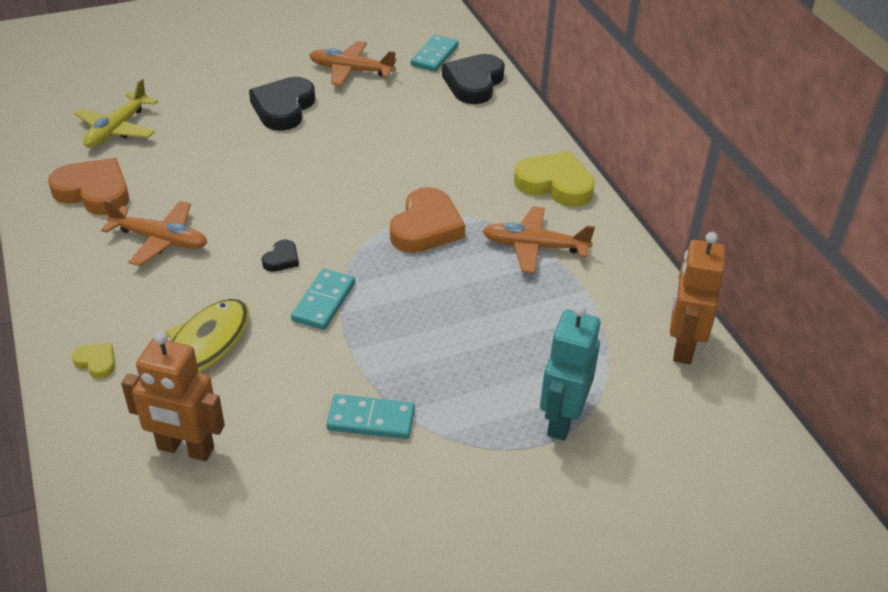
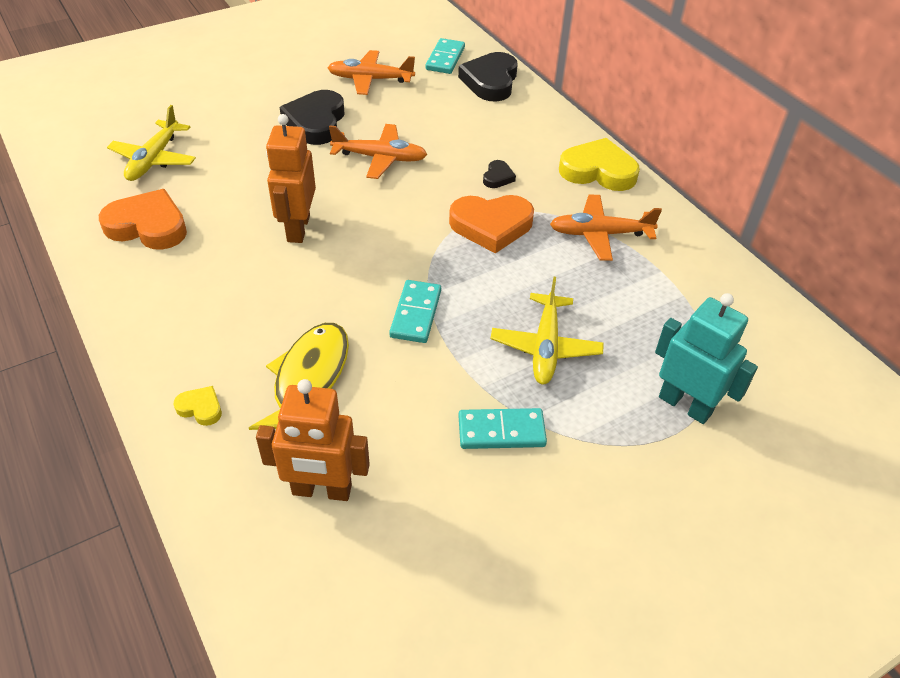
camera: 10 degrees left, 5 degrees up
orange plane [101,200,208,266] -> orange plane moved to [329,124,428,179]
black heart [262,239,299,272] -> black heart moved to [483,160,516,188]
orange heart [390,187,465,253] -> orange heart turned 75 degrees clockwise [449,195,534,254]
turquoise robot [540,304,600,441] -> turquoise robot turned 120 degrees clockwise [655,293,758,424]
orange robot [670,232,726,364] -> orange robot moved to [266,114,316,243]
none -> yellow plane [490,277,604,385]

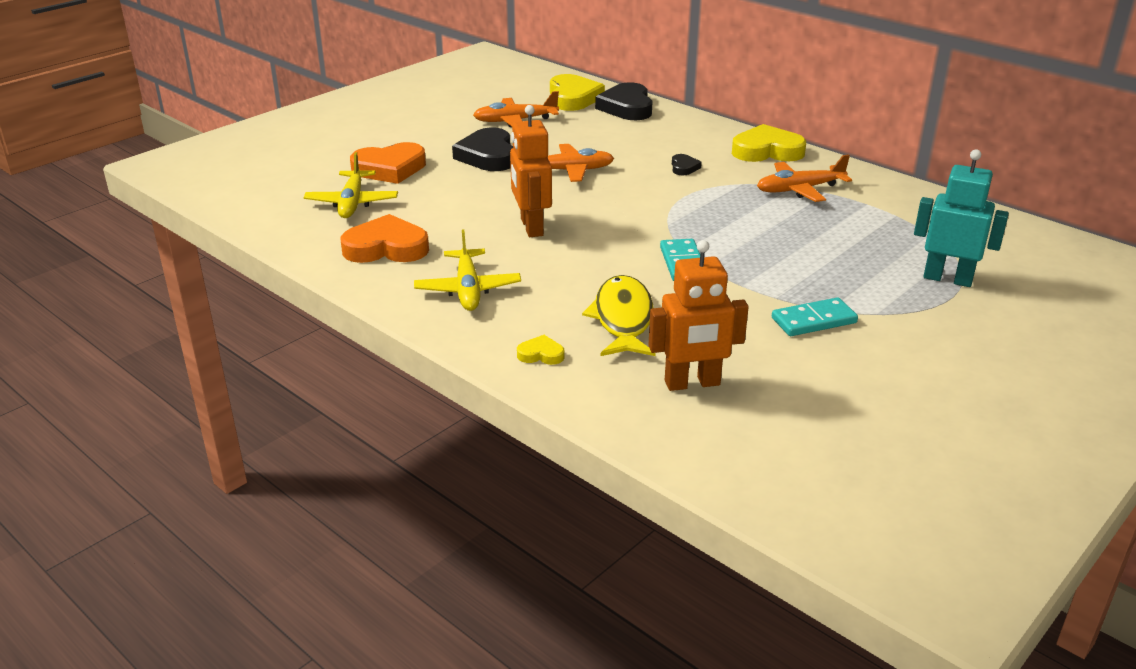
camera: 15 degrees left, 15 degrees down
turquoise domino [426,38,465,74] -> yellow heart [550,74,605,111]
orange heart [449,195,534,254] -> orange heart moved to [350,142,426,184]
yellow plane [490,277,604,385] -> yellow plane moved to [414,229,521,311]

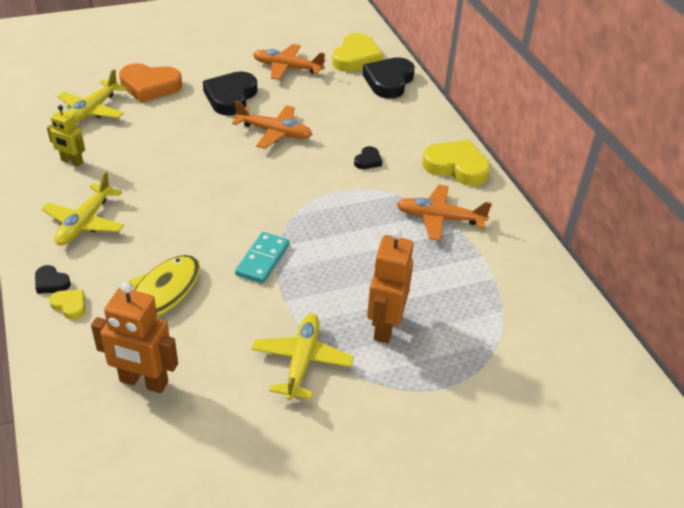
camera: 25 degrees right, 10 degrees up
orange heart [340,214,429,263] -> yellow robot [47,105,85,167]
orange robot [510,105,552,237] -> orange robot moved to [367,229,413,343]
turquoise domino [772,297,858,336] -> yellow plane [252,314,354,401]
turquoise robot [914,149,1009,287] -> none
none -> black heart [35,265,71,294]

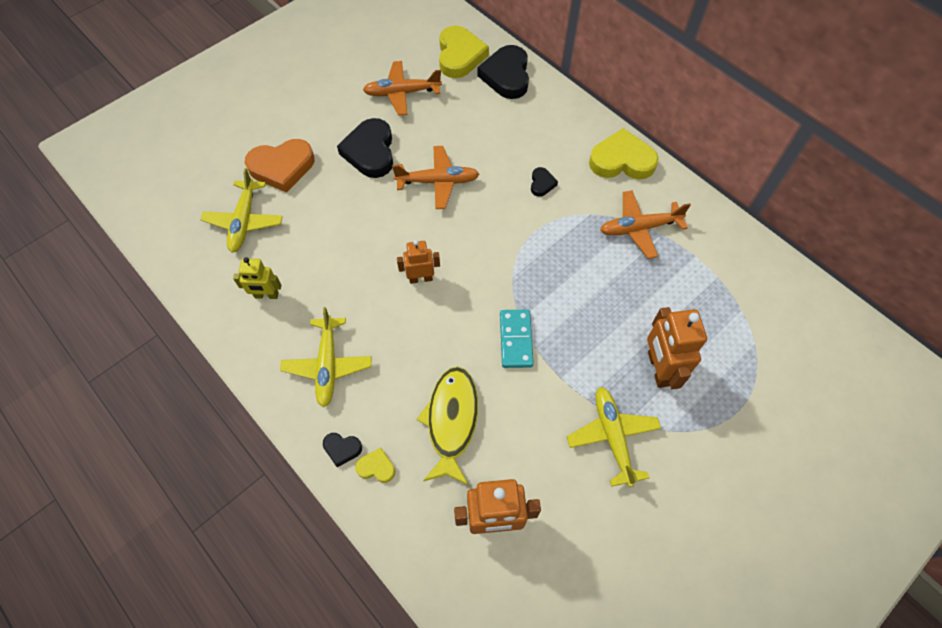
camera: 20 degrees left, 20 degrees up
none -> orange robot [397,240,440,284]

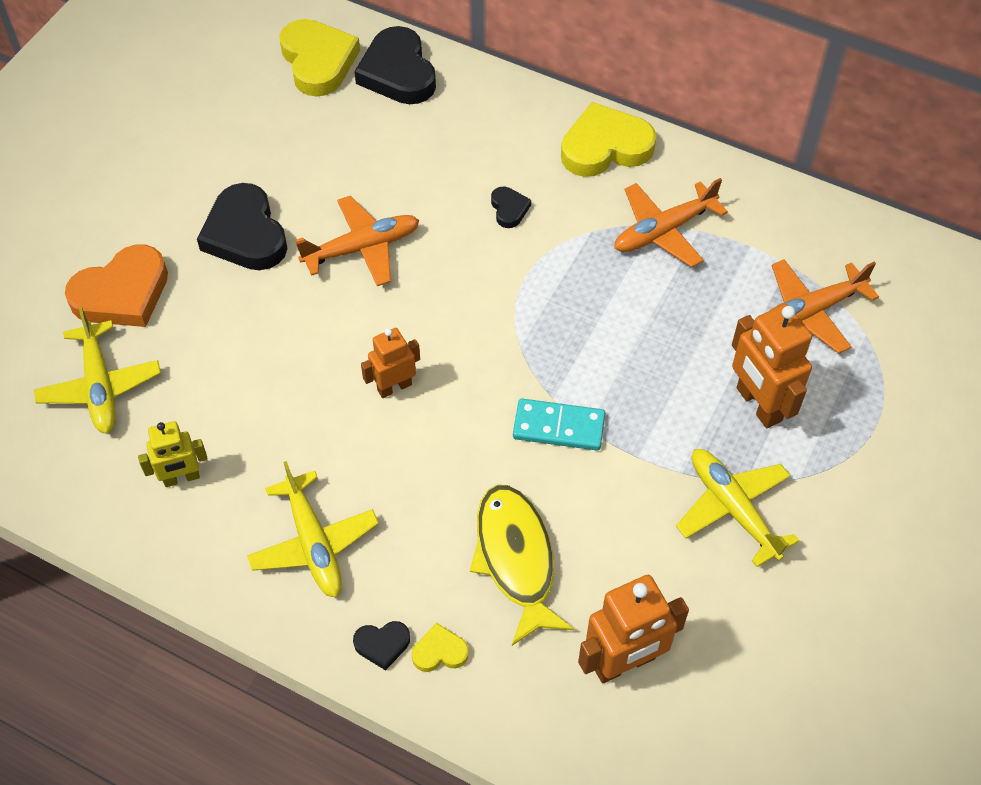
camera: 20 degrees left, 5 degrees down
orange plane [363,61,442,116] -> orange plane moved to [769,259,879,354]
turquoise domino [500,310,534,368] -> turquoise domino turned 60 degrees counterclockwise [513,399,605,451]

